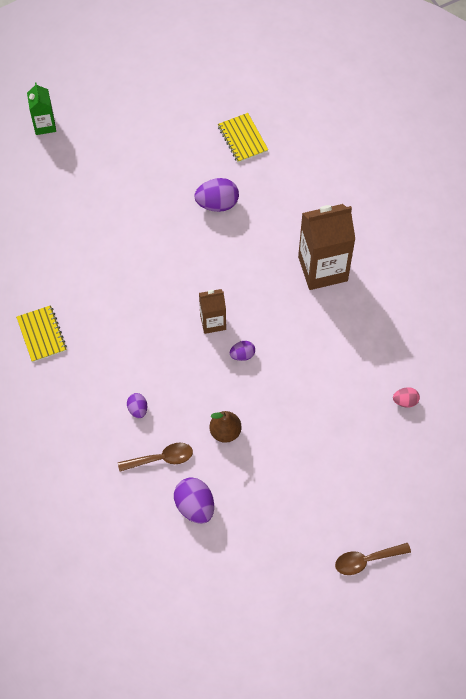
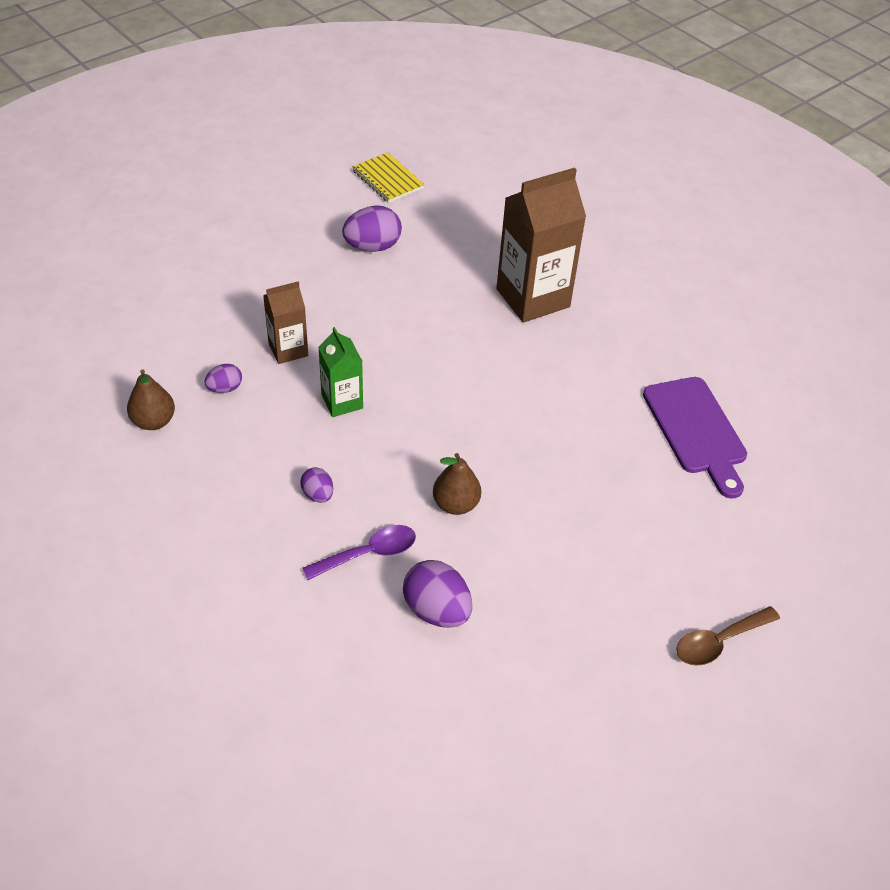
camera: 15 degrees left, 15 degrees down
yellow notebook [16,305,67,362] -> brown pear [127,369,175,430]
green carton [27,83,56,135] -> green carton moved to [318,327,363,417]
brown spoon [118,443,193,472] -> purple spoon [303,525,416,580]
brown carton [199,289,226,334] -> brown carton moved to [263,282,308,364]
purple egg [230,341,255,361] -> purple egg moved to [204,364,242,393]
pink egg [393,387,420,408] -> purple cutting board [643,377,747,499]

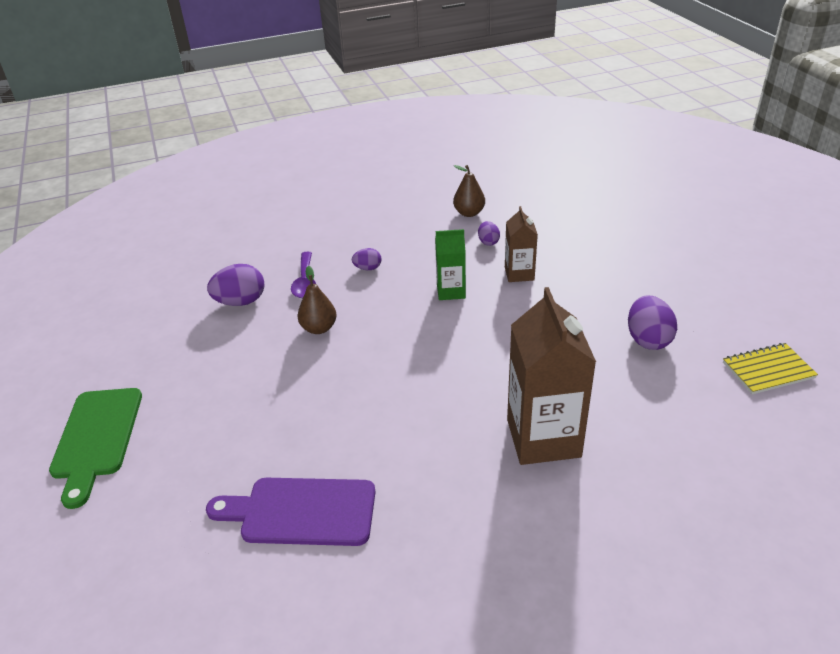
camera: 115 degrees right, 10 degrees down
brown spoon [677,606,780,666] -> green cutting board [49,388,142,509]

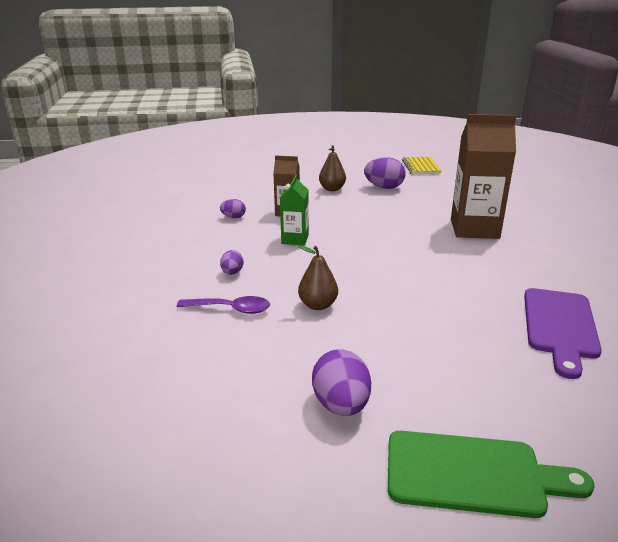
camera: 80 degrees left, 10 degrees down
purple egg [207,264,265,306] -> purple egg moved to [312,349,371,416]
brown pear [453,165,485,217] -> brown pear moved to [319,145,346,191]

